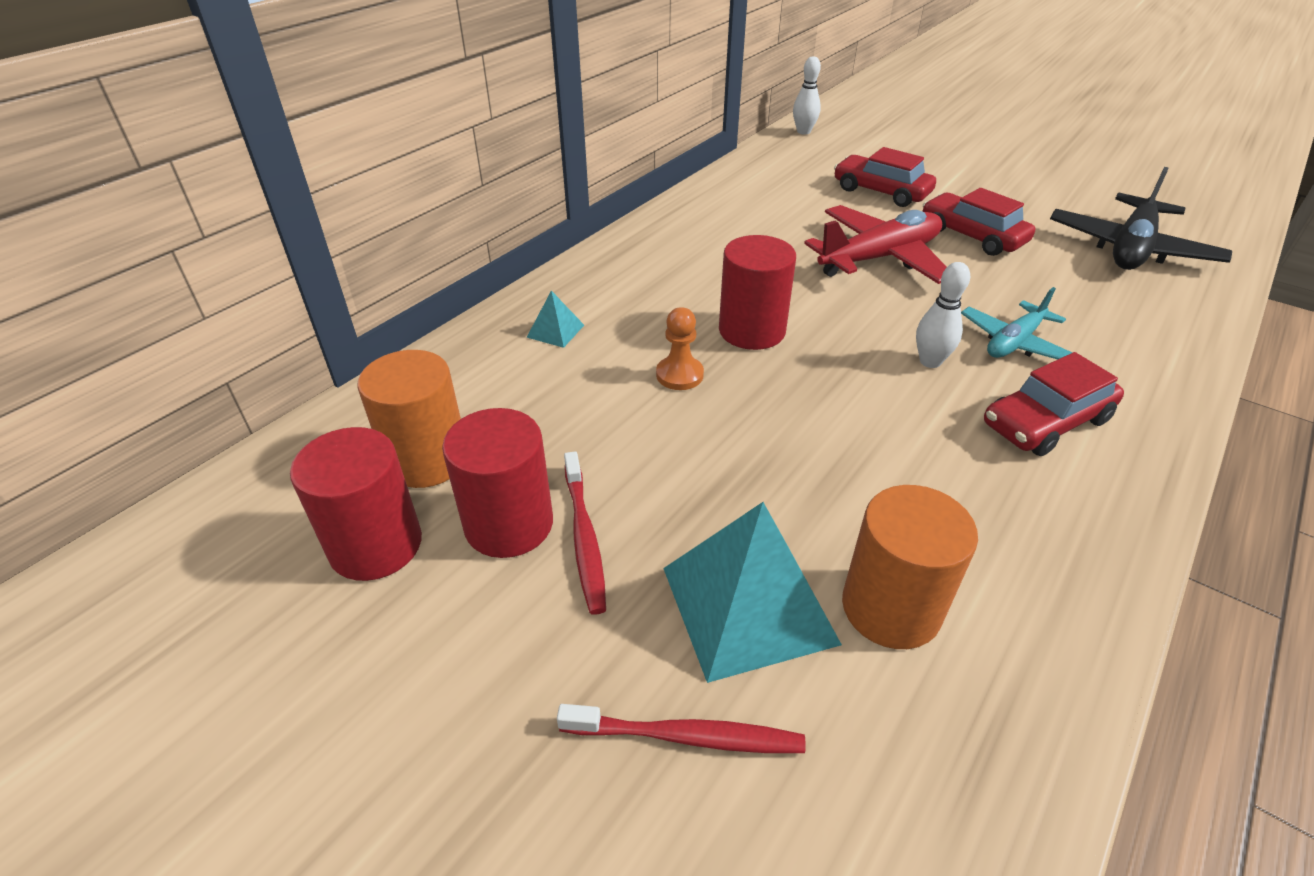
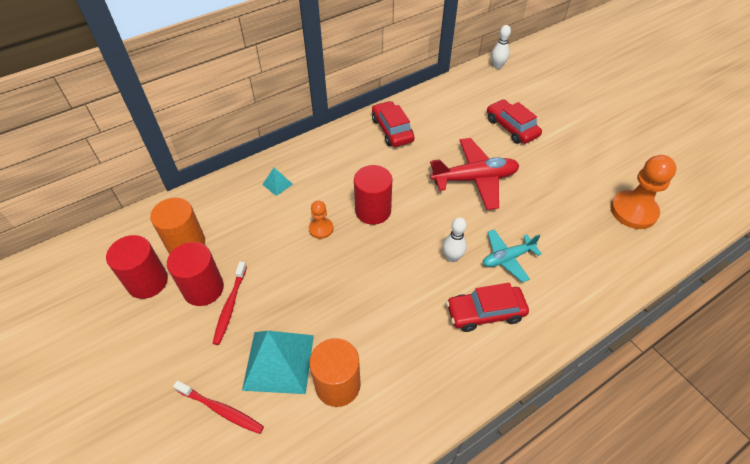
camera: 20 degrees right, 10 degrees up
red car [922,188,1035,256] -> red car moved to [372,101,415,147]
black plane [1050,167,1232,270] -> orange pawn [610,155,677,229]

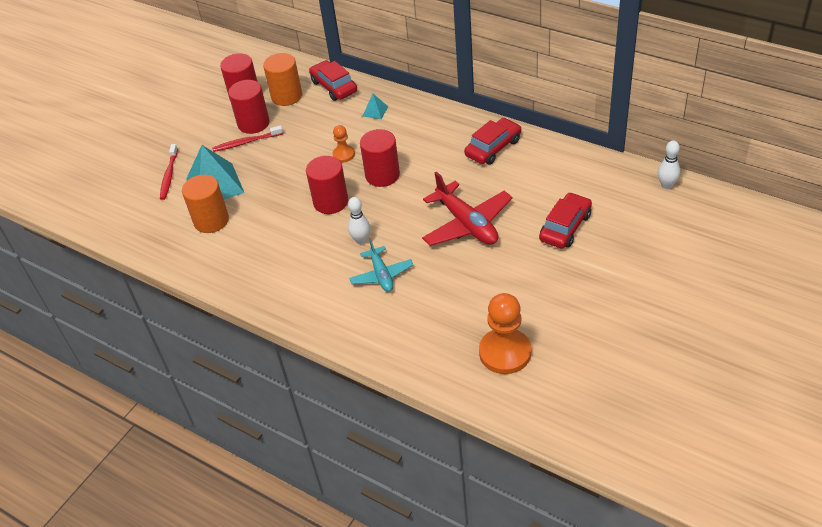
camera: 70 degrees right, 5 degrees down
red car [446,283,529,332] -> red car moved to [309,60,357,101]
turquoise plane [483,229,542,282] -> turquoise plane turned 150 degrees counterclockwise [349,239,413,292]
none -> red cylinder [306,156,348,214]

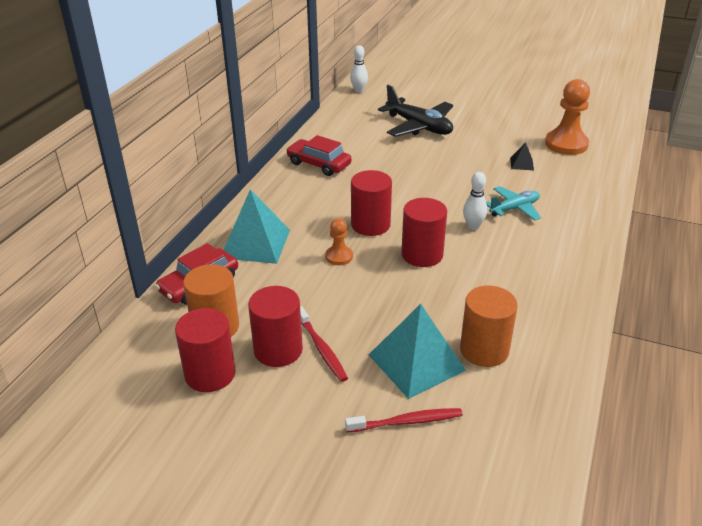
camera: 105 degrees left, 10 degrees down
turquoise pyramid [363,94,388,119] -> turquoise pyramid [224,190,290,264], size x2.22
red plane [422,171,512,246] -> none
red car [539,192,592,249] -> black plane [378,85,453,137]
none -> black pyramid [510,142,534,170]

